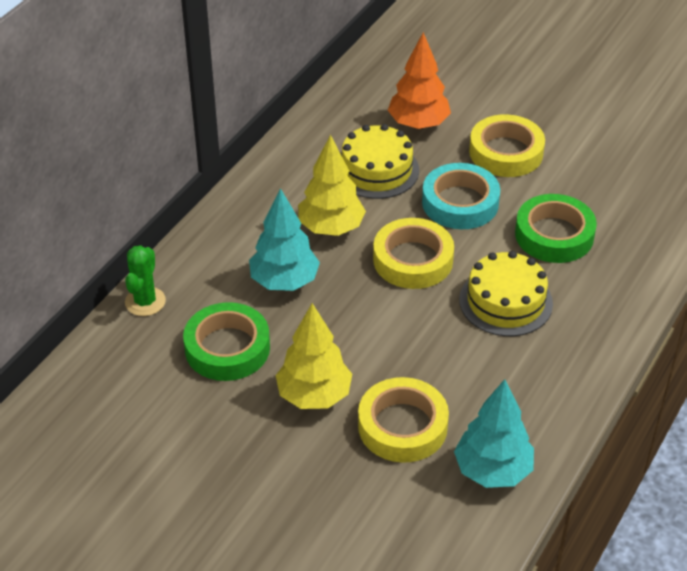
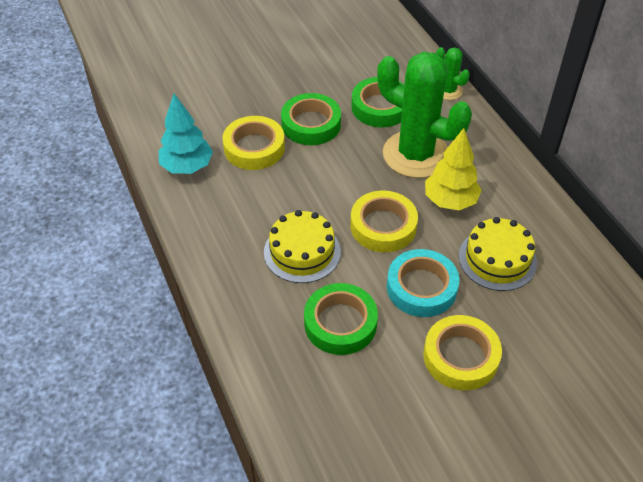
camera: 125 degrees right, 5 degrees up
turquoise tree [249,188,320,291] -> green cactus [377,52,472,178]
yellow tree [275,303,352,409] -> green tape [281,93,341,145]
orange tree [388,32,451,129] -> none

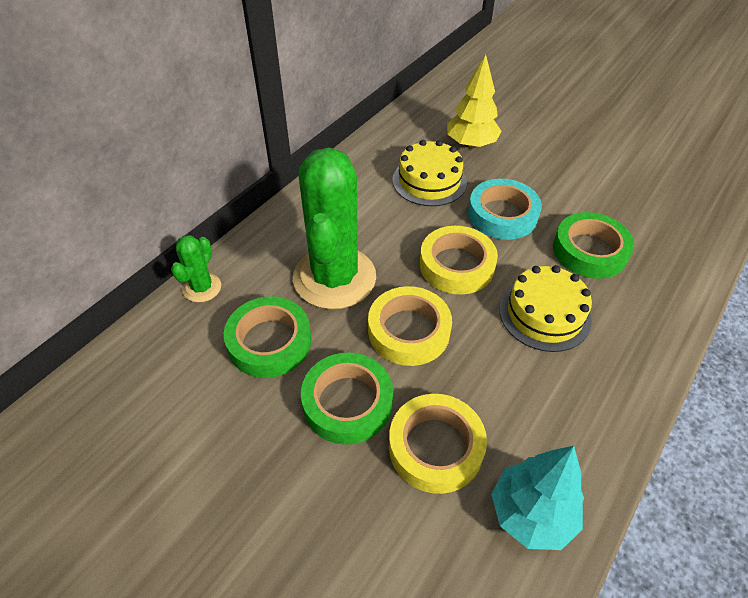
camera: 120 degrees left, 0 degrees up
yellow tape [423,315,502,390] -> yellow tape moved to [368,286,452,366]
yellow tree [425,128,482,210] -> yellow tree moved to [447,54,501,149]

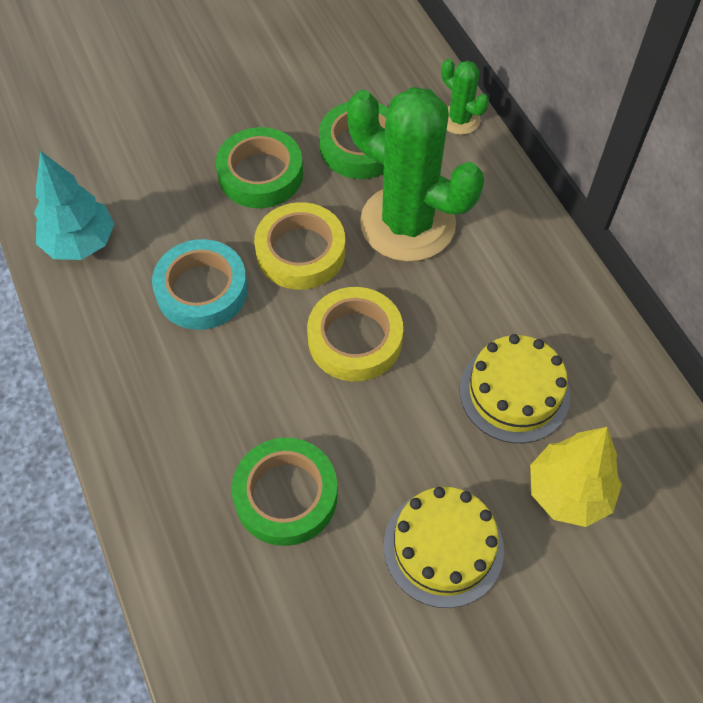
camera: 120 degrees right, 10 degrees up
yellow tape [389,394,487,494] -> none
turquoise tape [468,179,542,240] -> turquoise tape moved to [152,239,248,330]
yellow cake [499,265,592,352] -> yellow cake moved to [384,487,504,608]

